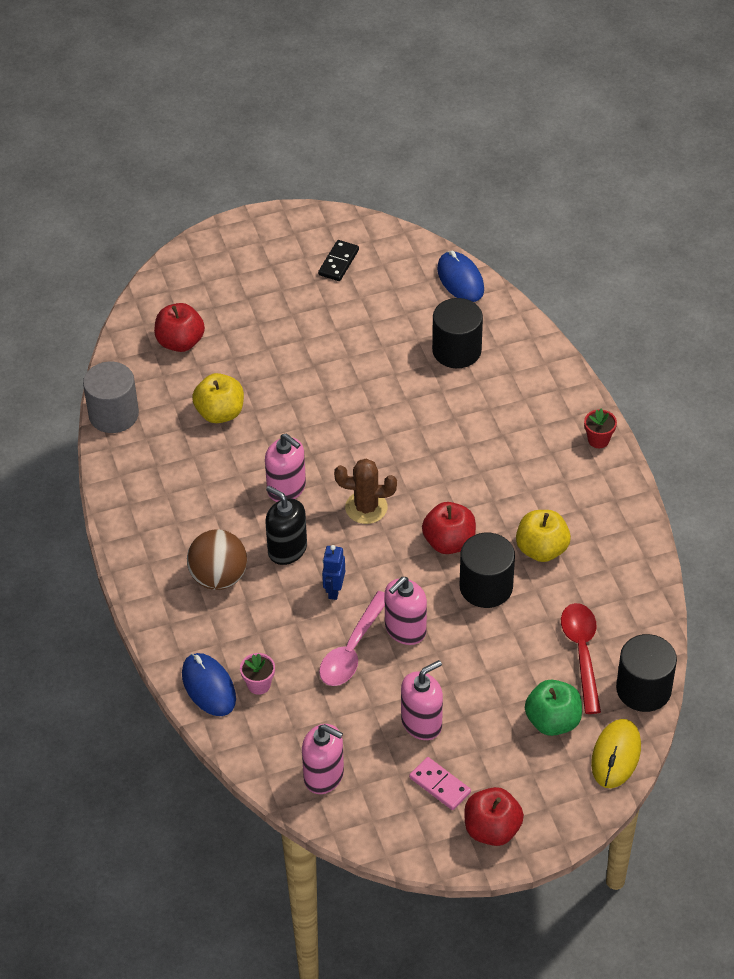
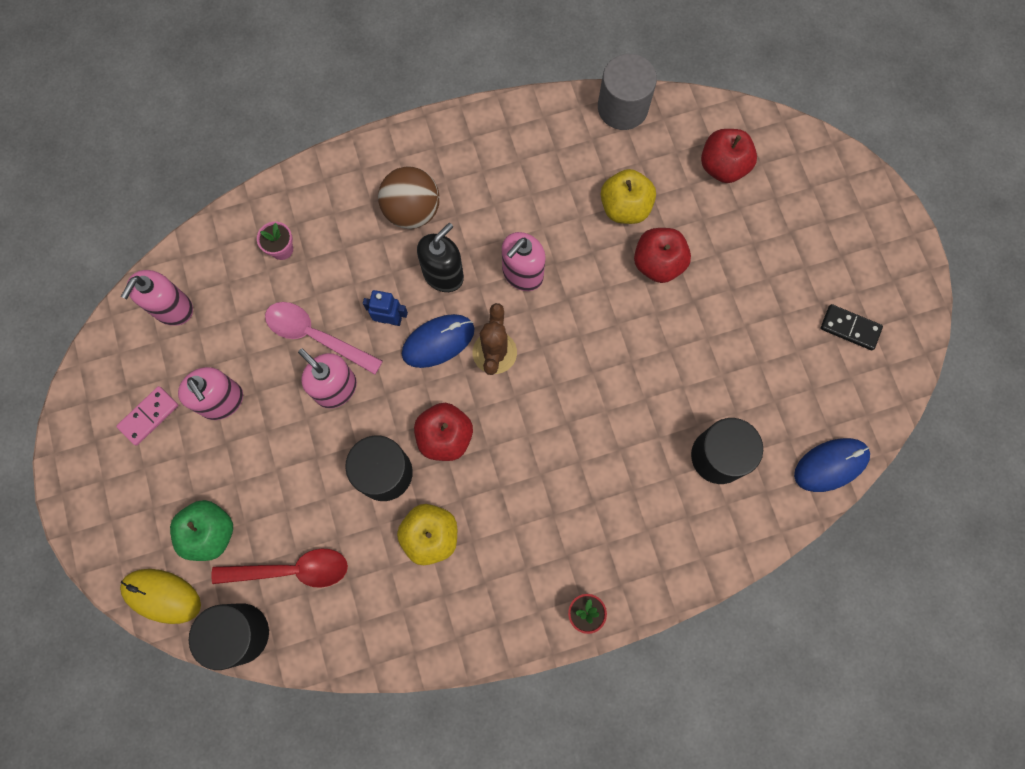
camera: 90 degrees right, 25 degrees up
blue mouse [182,653,236,716] -> blue mouse moved to [402,314,475,368]
red apple [464,787,524,846] -> red apple moved to [634,228,691,283]

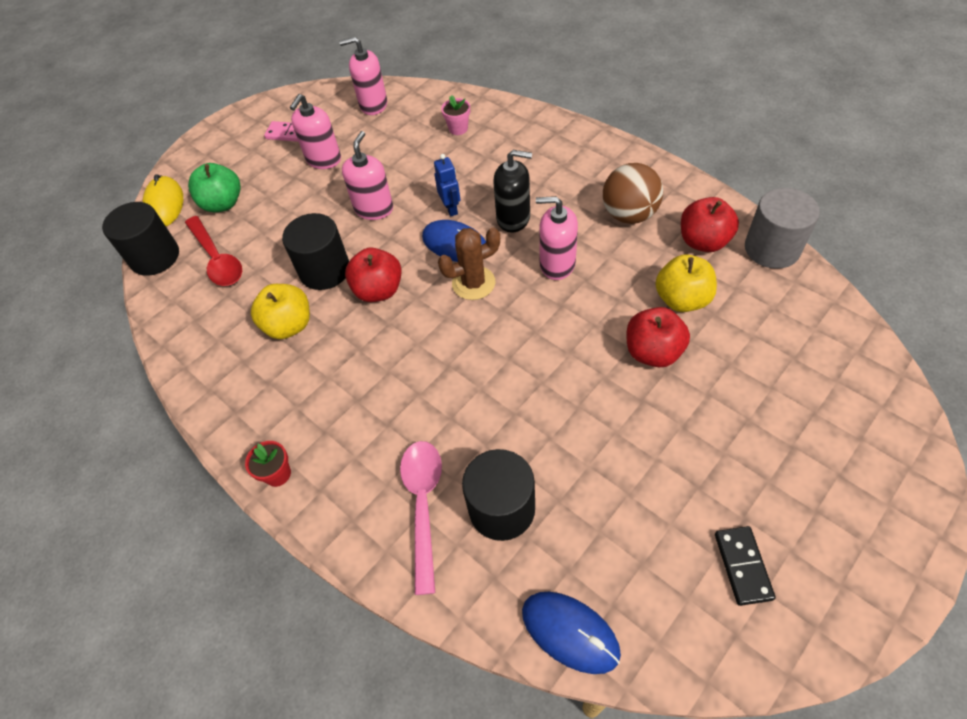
camera: 65 degrees right, 20 degrees down
pink spoon [265,302,383,375] -> pink spoon moved to [400,441,442,595]
brown ball [378,166,440,229] -> brown ball moved to [603,163,663,224]
red apple [701,129,757,183] -> red apple moved to [681,197,739,252]

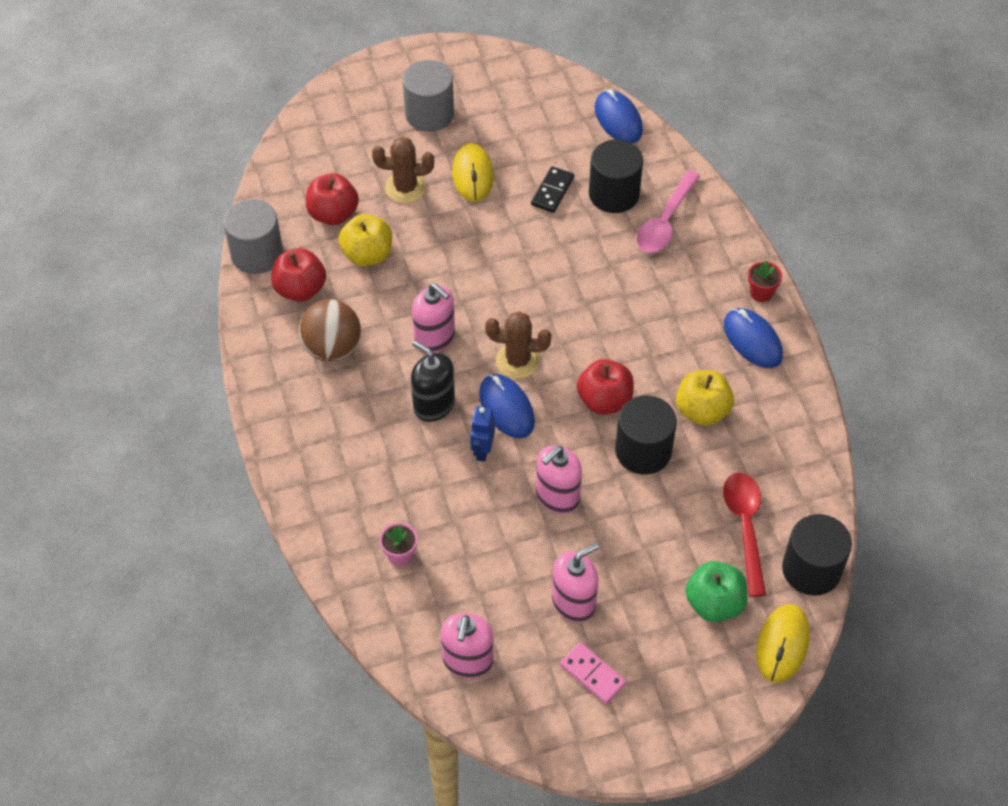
camera: 155 degrees left, 0 degrees up
pink soap dispenser [339,37,387,115] -> pink soap dispenser turned 75 degrees clockwise [441,613,493,678]
red apple [627,307,690,367] -> red apple moved to [306,173,359,225]
black domino [715,526,776,606] -> black domino moved to [531,166,574,213]
none -> brown cactus [372,137,434,203]
none -> grey cylinder [402,60,454,132]
none -> yellow mouse [452,143,494,202]
none -> blue mouse [724,308,783,368]

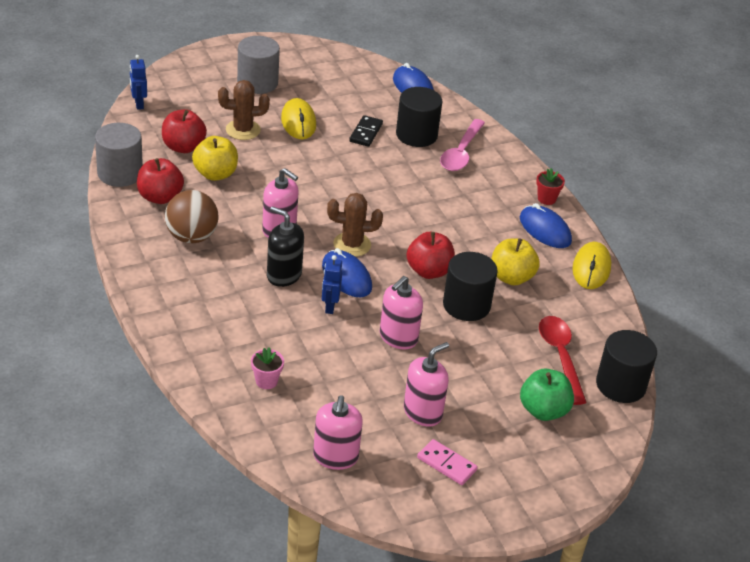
camera: 10 degrees left, 15 degrees down
yellow mouse [756,604,810,683] -> yellow mouse moved to [572,242,611,289]
none -> blue robot [130,55,147,110]

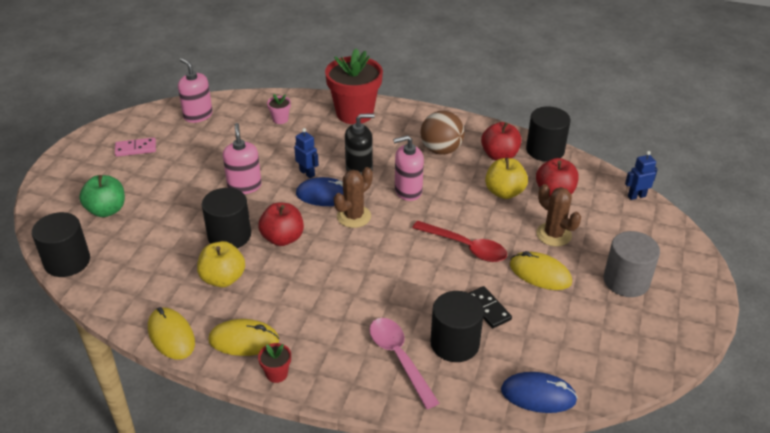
camera: 135 degrees right, 0 degrees up
grey cylinder [95,123,143,187] -> black cylinder [526,107,571,162]
blue robot [130,55,147,110] -> blue robot turned 45 degrees counterclockwise [625,151,658,200]
brown cactus [218,80,270,140] -> brown cactus turned 75 degrees counterclockwise [536,184,581,246]
pink soap dispenser [404,342,449,426] -> none
blue mouse [520,203,572,248] -> yellow mouse [209,319,279,356]
red spoon [539,316,587,405] -> red spoon moved to [412,221,507,262]
none -> red flower pot [325,48,383,124]

